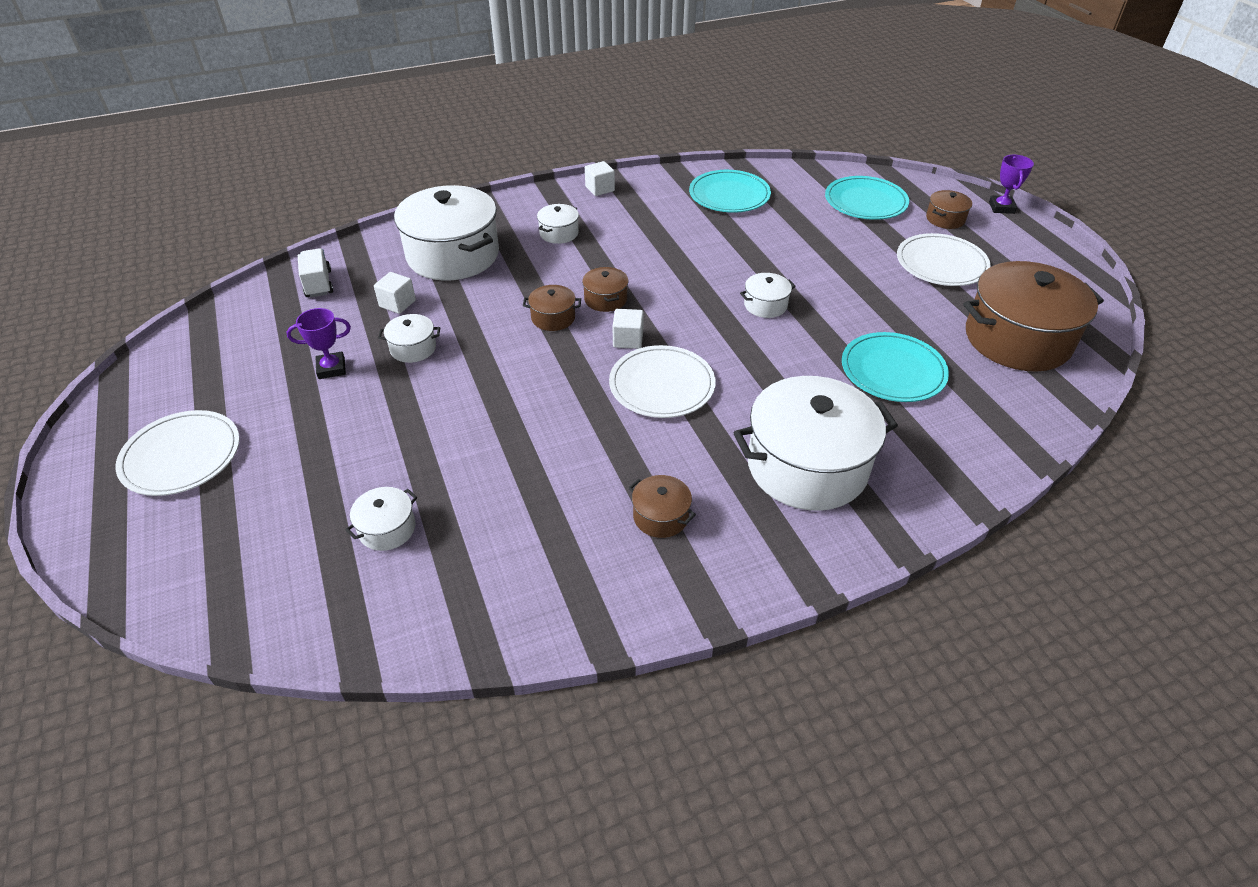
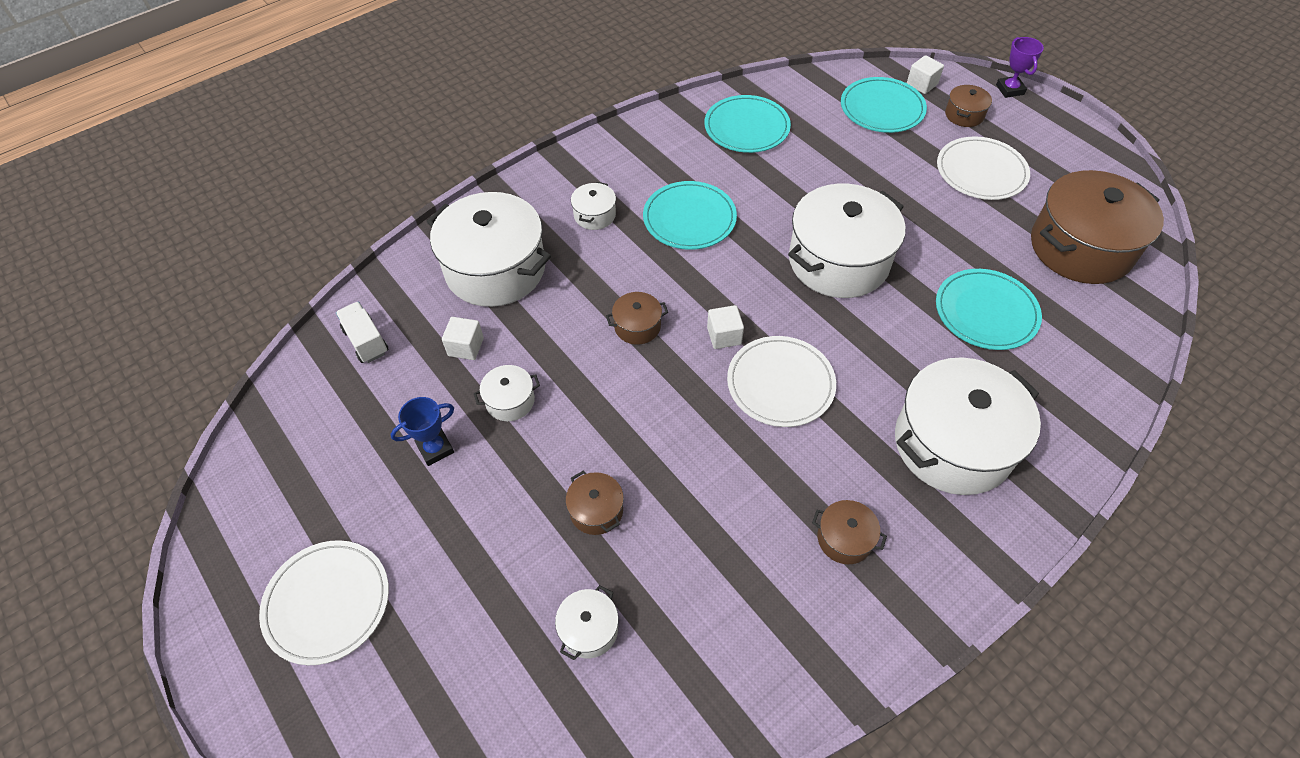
camera: 15 degrees left, 10 degrees up
purple trophy [287,308,351,379] -> blue trophy [390,397,454,466]
brown pot [582,267,628,312] -> brown pot moved to [566,470,624,535]
white cube [585,161,615,196] -> white cube moved to [907,55,944,94]
white pot [740,273,796,318] -> white pot [788,184,906,298], size x2.28
none -> turquoise plate [643,181,737,250]

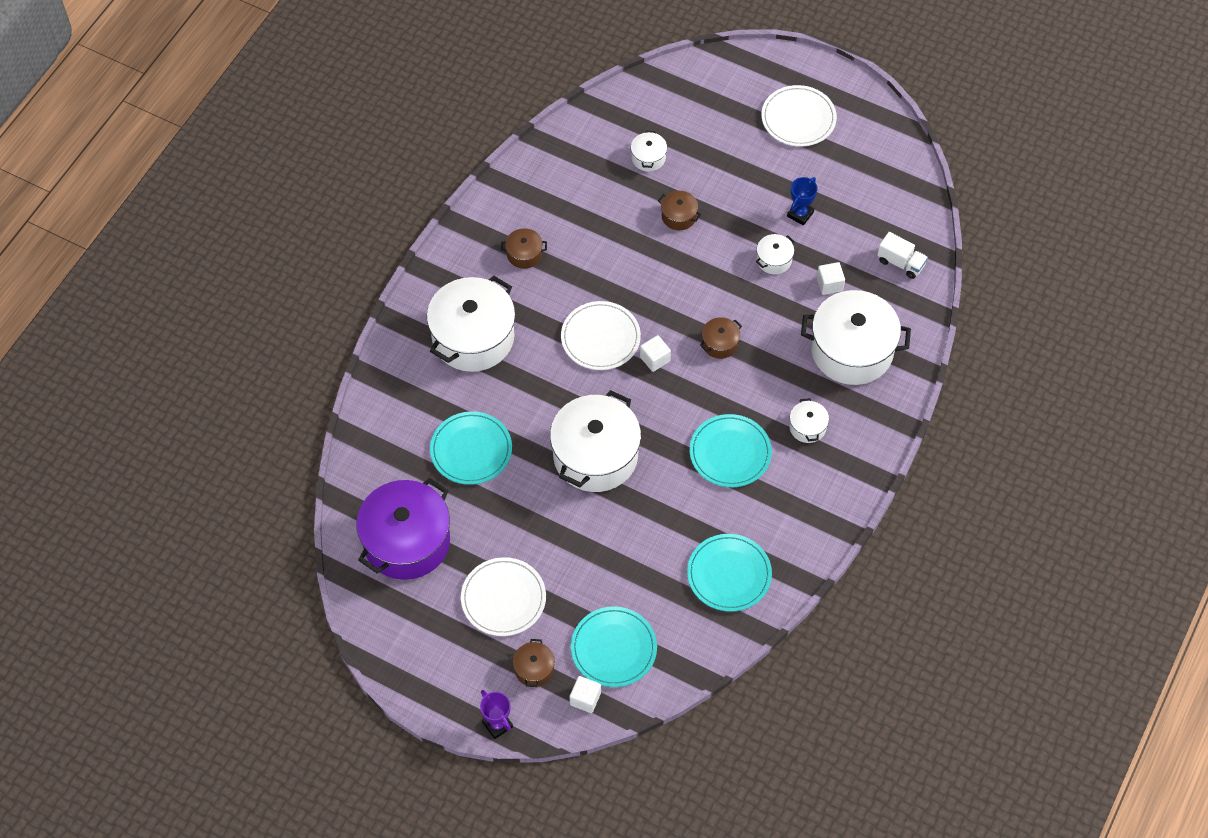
camera: 155 degrees right, 5 degrees up
brown pot [1031,170,1164,284] -> purple pot [357,478,450,580]

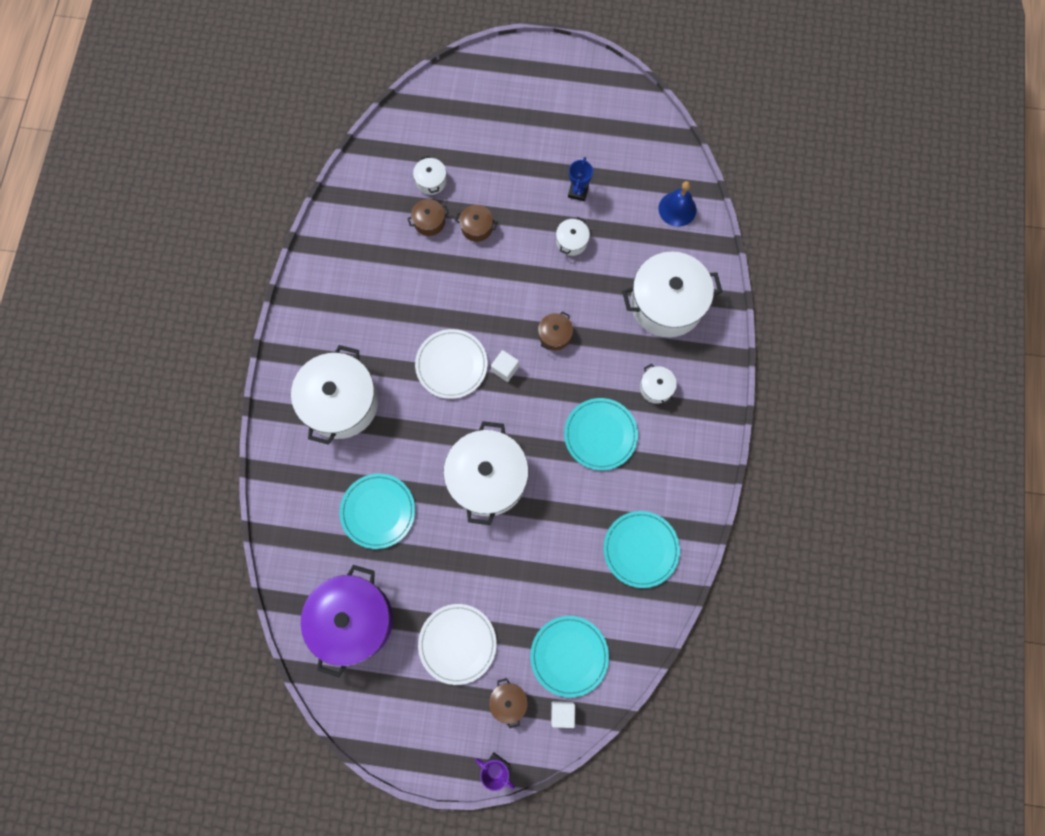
camera: 20 degrees left, 15 degrees up
brown pot [501,228,547,269] -> brown pot moved to [407,199,449,236]
white plate [761,85,837,147] -> none
white cube [817,262,845,295] -> none
white truck [877,232,928,279] -> blue bell [658,181,696,227]

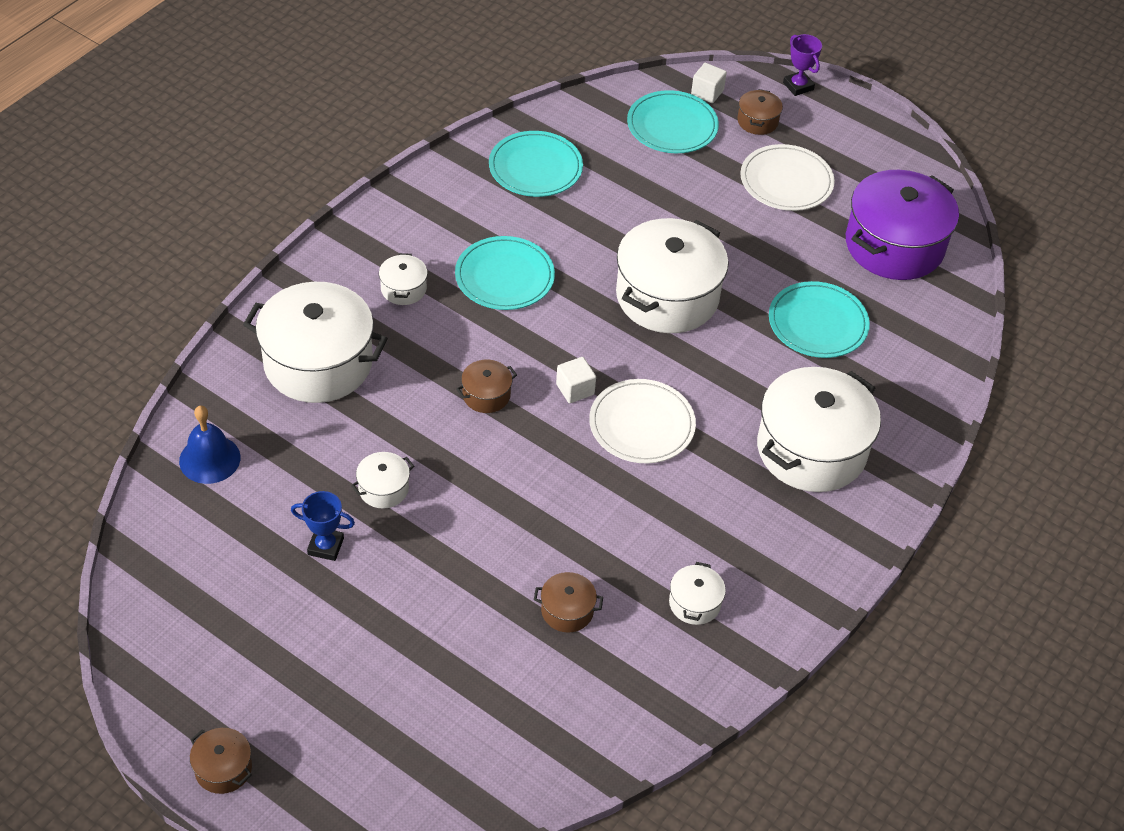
camera: 155 degrees left, 25 degrees down
white pot [413,156,447,195] -> white pot moved to [669,562,726,625]
brown pot [455,205,497,242] -> brown pot moved to [190,728,252,794]
blue trophy [568,157,593,201] -> blue trophy turned 60 degrees clockwise [291,491,355,561]

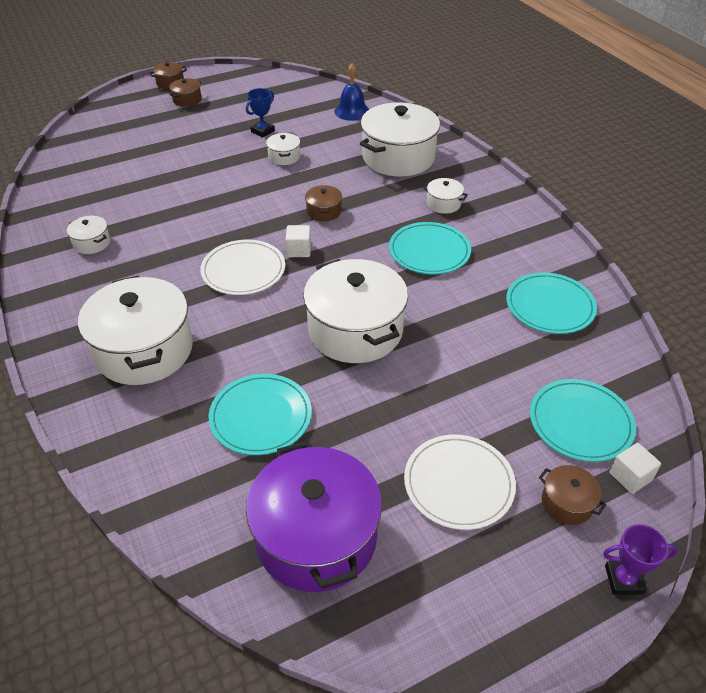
camera: 120 degrees right, 5 degrees down
brown pot [534,572,603,633] -> brown pot moved to [169,78,202,107]

